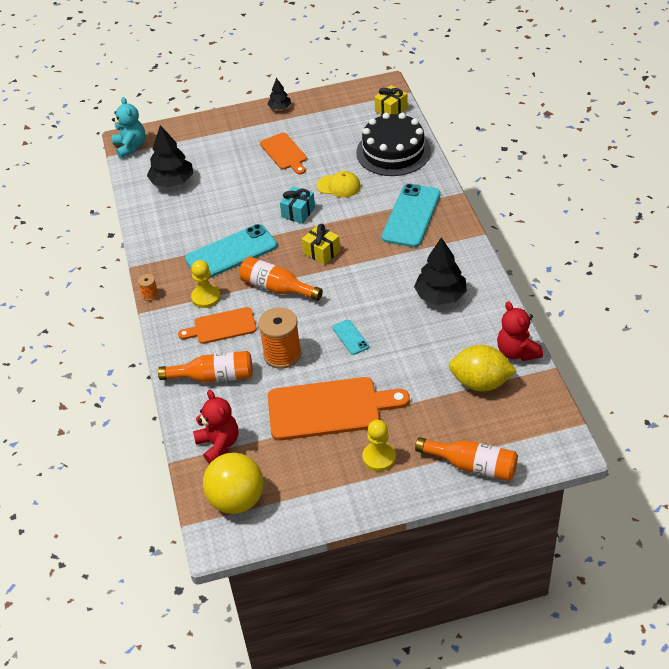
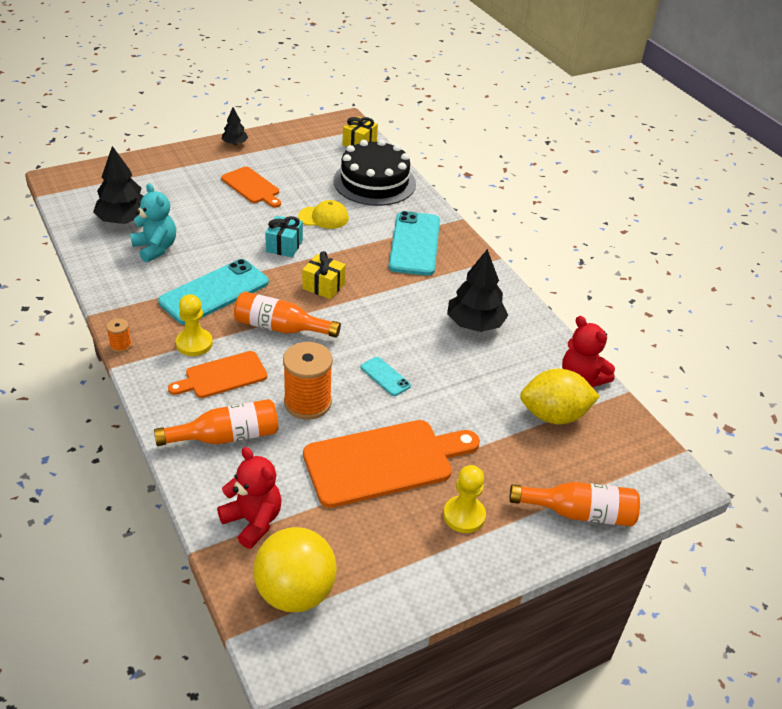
camera: 20 degrees left, 5 degrees down
turquoise teddy bear [112,97,146,158] -> turquoise teddy bear moved to [130,183,176,262]

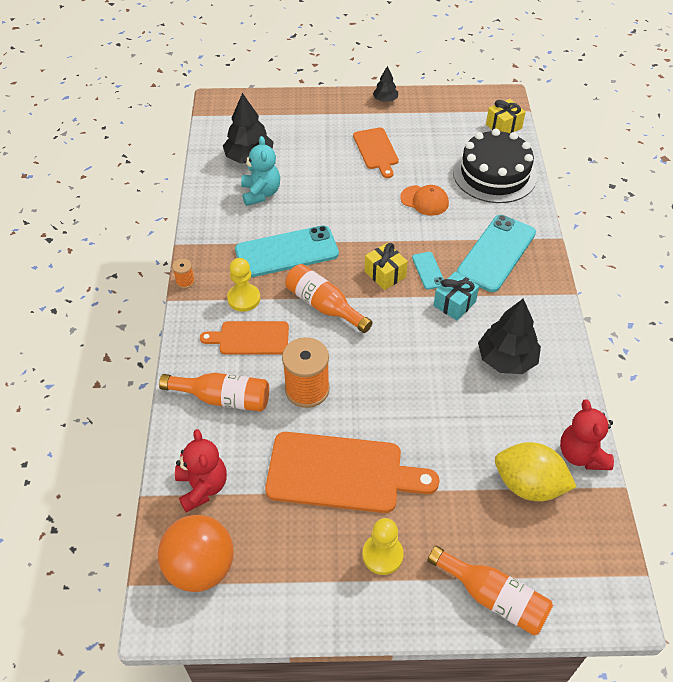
camera: 30 degrees right, 10 degrees up
yellow ball [253,527,337,612] -> orange ball [158,515,233,592]
turquoise gift [265,216,303,257] -> turquoise gift moved to [434,272,479,321]
yellow cap [298,200,349,229] -> orange cap [400,185,449,216]
turquoise phone [361,357,411,396] -> turquoise phone moved to [412,252,444,290]

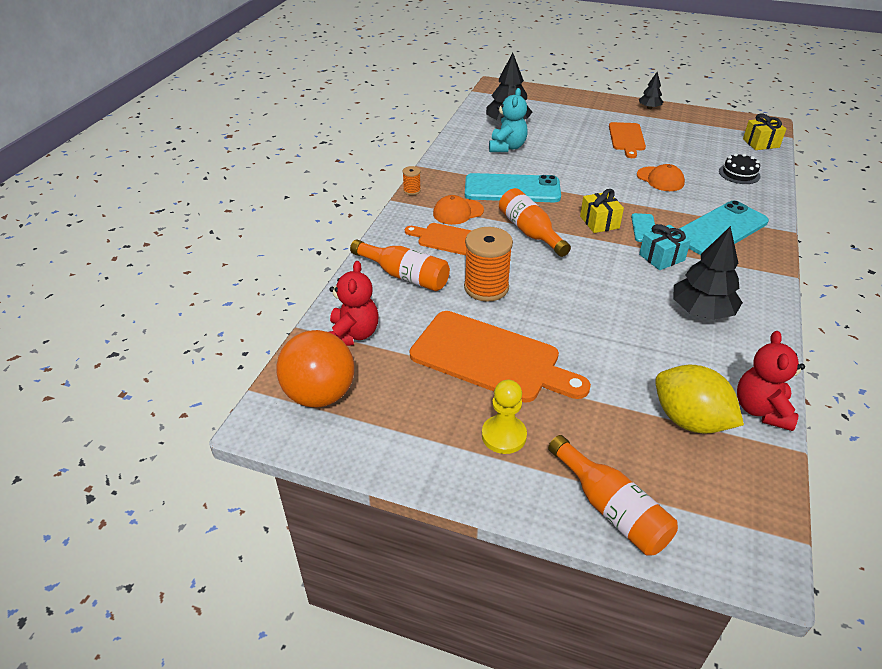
camera: 20 degrees right, 10 degrees down
yellow pawn [227,258,260,312] -> orange cap [433,195,484,225]
black cake [453,129,537,203] -> black cake [719,153,761,184], size x0.47

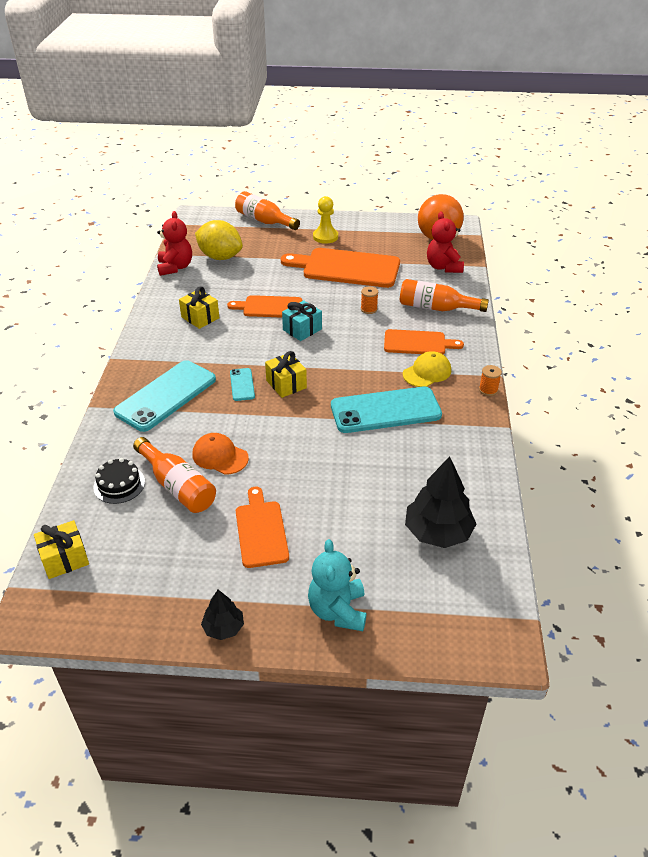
camera: 165 degrees right, 0 degrees up
orange cap [433,195,484,225] -> yellow cap [403,351,451,387]
orange spool [464,227,513,302] -> orange spool [361,286,378,314], size x0.47
turquoise teddy bear [489,88,528,152] -> turquoise teddy bear moved to [308,539,367,631]
orange bottle [499,188,571,257] -> orange bottle moved to [133,437,216,513]
turquoise gift [639,224,691,270] -> turquoise gift moved to [282,300,322,341]
black tree [673,226,743,320] -> yellow gift [179,286,219,329]
none -> orange cutting board [227,295,302,318]

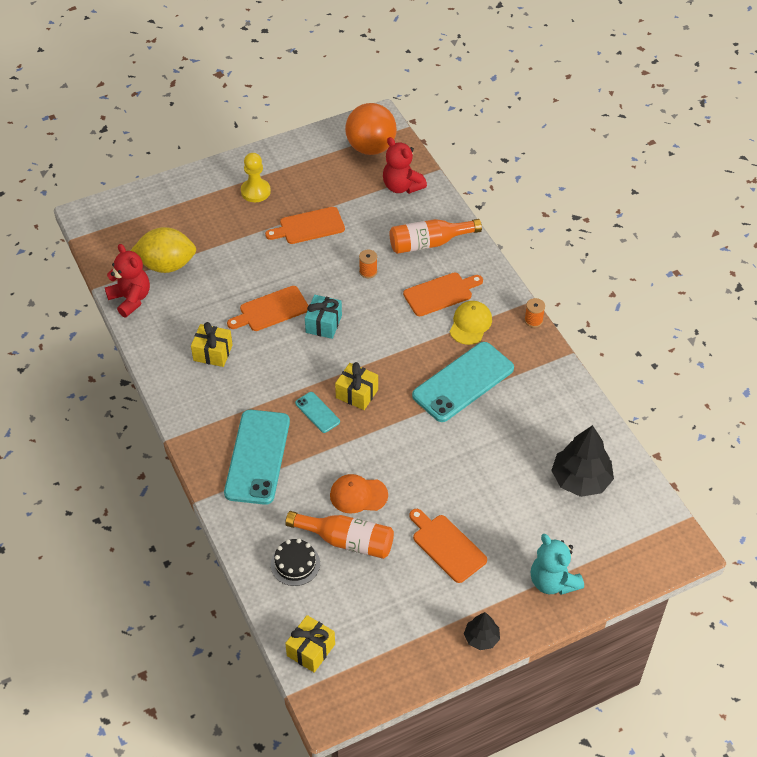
camera: 30 degrees left, 10 degrees up
orange bottle [235,191,300,230] -> none
orange cutting board [281,248,400,288] -> orange cutting board [265,207,345,244], size x0.59

